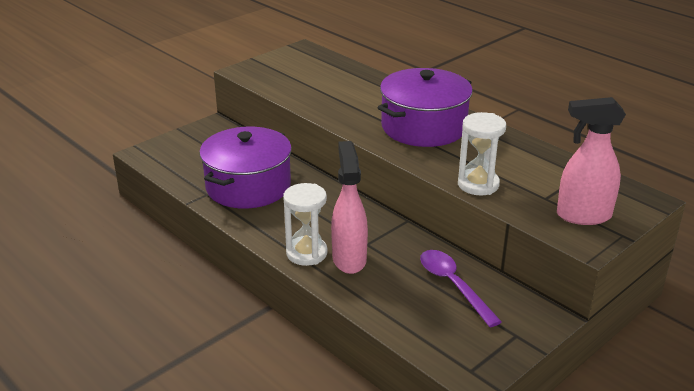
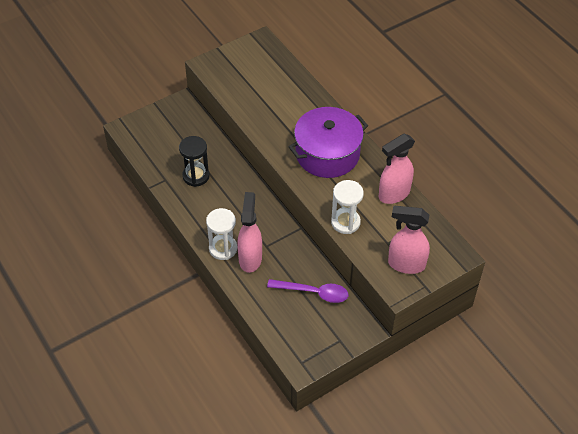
camera: 10 degrees right, 20 degrees up
purple pot [199,127,292,209] -> black hourglass [179,136,210,187]
purple spoon [420,250,502,327] -> purple spoon turned 120 degrees clockwise [267,279,348,303]
none -> pink spray bottle [379,134,415,204]

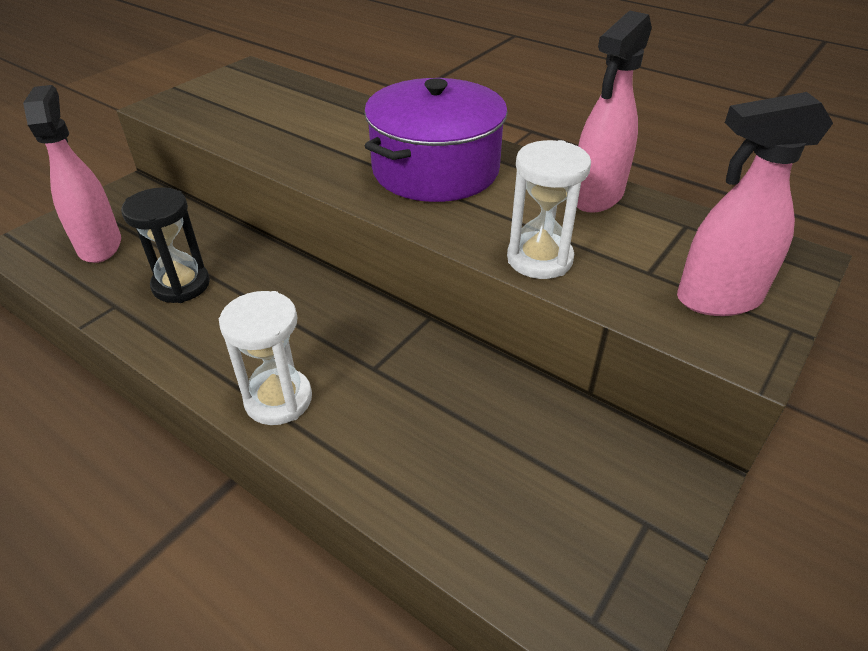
camera: 20 degrees left, 10 degrees down
pink spray bottle [237,192,262,273] -> pink spray bottle moved to [23,85,121,263]
purple spoon [267,279,348,303] -> none

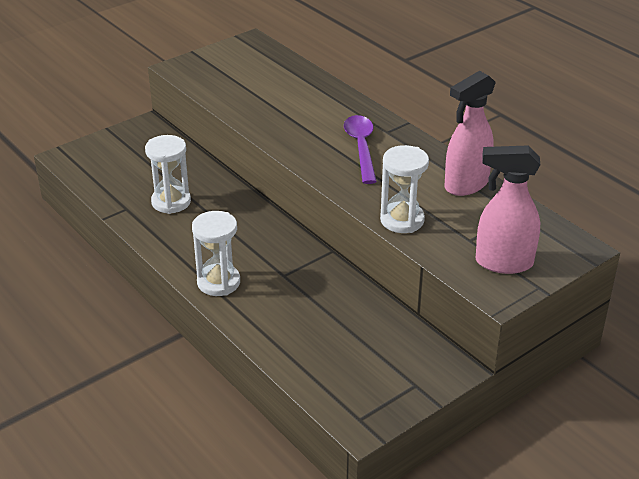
camera: 15 degrees right, 5 degrees down
pink spray bottle [23,85,121,263] -> none
black hourglass [121,187,210,303] -> white hourglass [145,135,191,214]
purple pot [364,78,508,202] -> purple spoon [344,115,377,184]

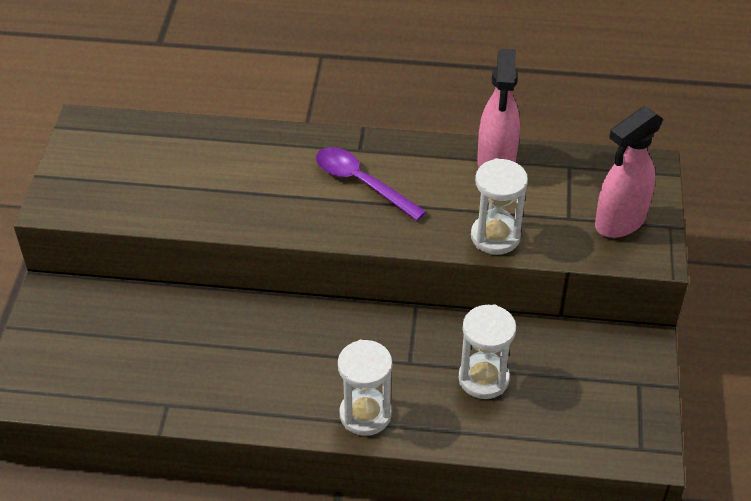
camera: 45 degrees left, 10 degrees up
white hourglass [145,135,191,214] -> white hourglass moved to [458,304,516,399]

